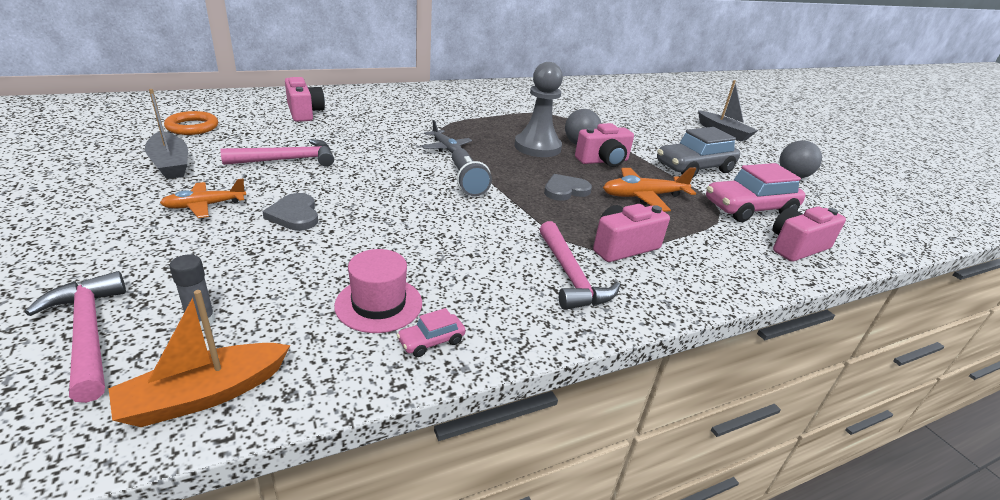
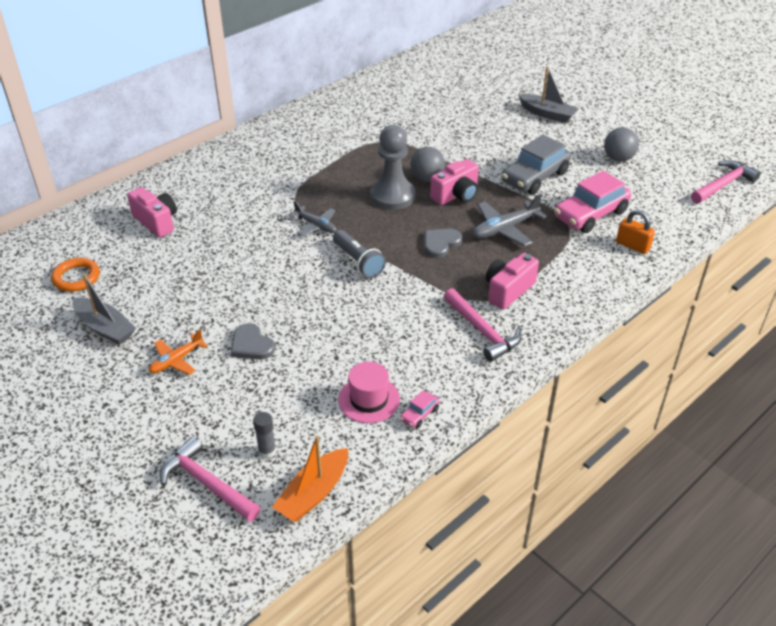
camera: 15 degrees left, 10 degrees up
pink hammer [220,139,334,167] -> pink hammer moved to [691,160,760,204]
orange plane [603,168,696,212] -> grey plane [473,194,547,246]
pink camera [773,206,846,262] -> orange padlock [616,210,655,254]

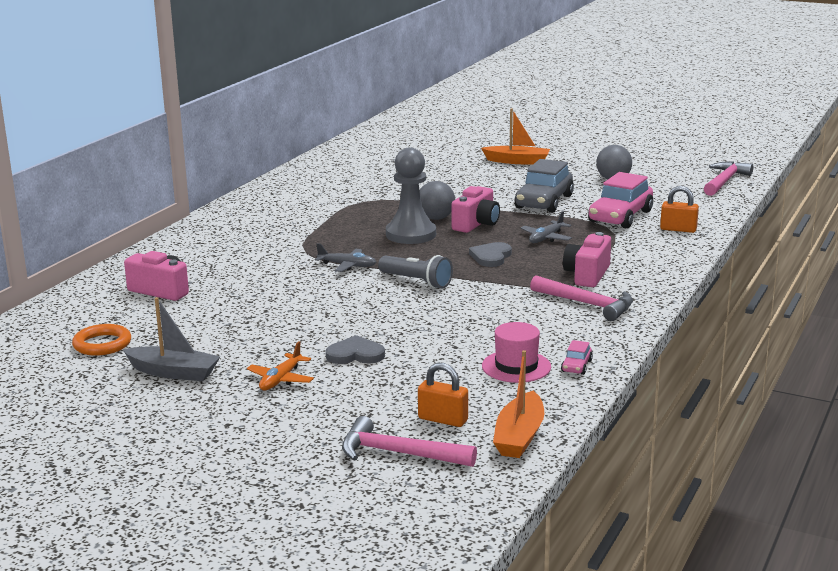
camera: 20 degrees left, 20 degrees down
grey heart [231,323,275,360] -> grey heart turned 150 degrees clockwise [326,335,385,364]
grey glue stick [253,412,276,458] -> orange padlock [418,363,468,427]
grey plane [473,194,547,246] -> grey plane [520,211,572,243], size x0.67
grey boat [518,66,578,123] -> orange boat [481,108,550,165]

